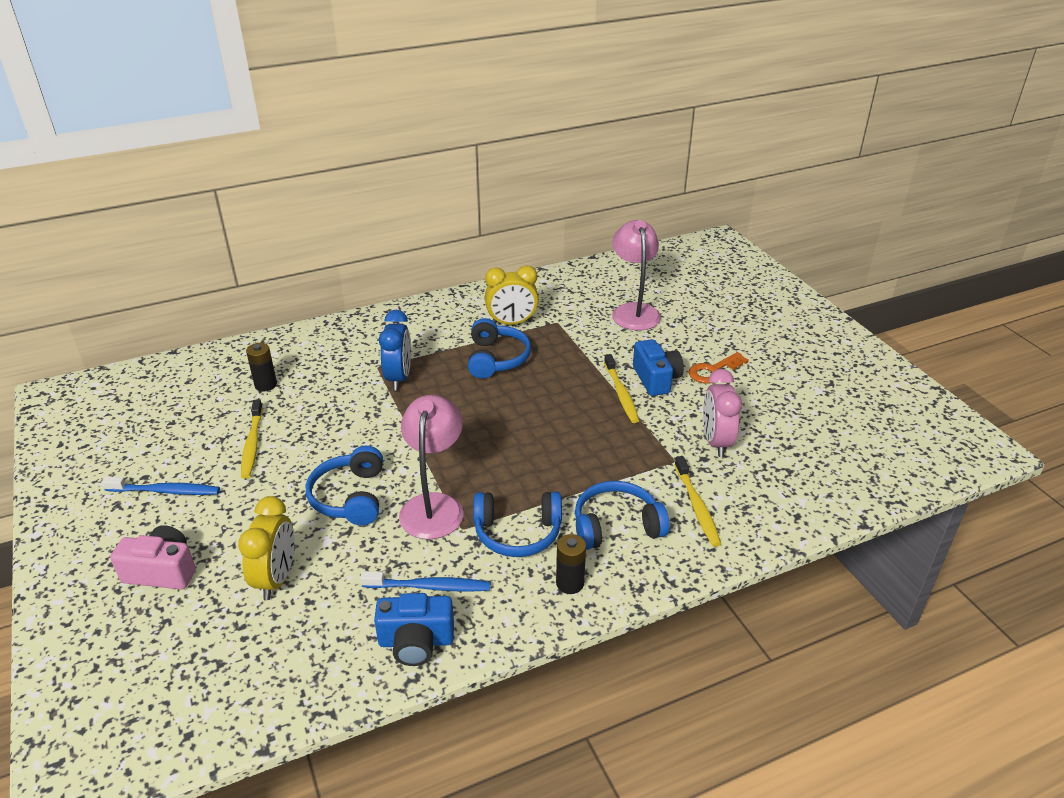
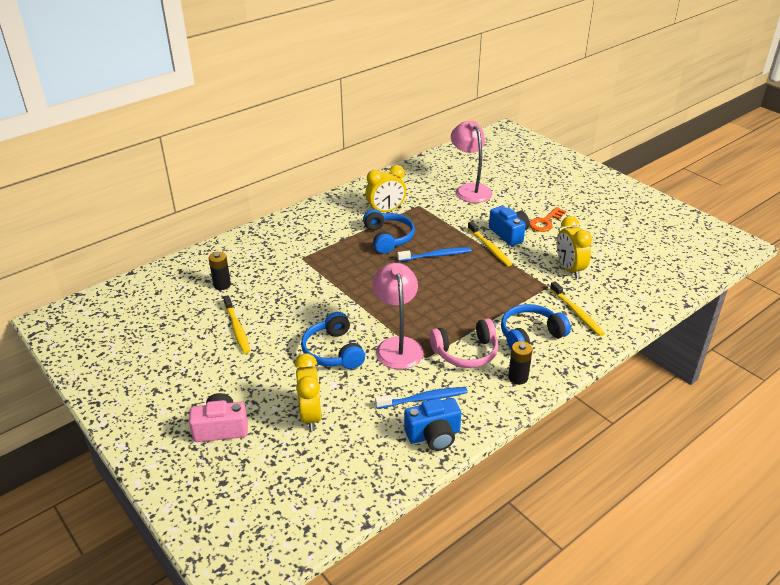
camera: 15 degrees left, 0 degrees up
blue toothbrush [102,477,220,495] -> blue toothbrush moved to [397,247,471,261]
blue clock [379,310,411,390] -> none
blue headphones [473,492,562,557] -> pink headphones [430,318,498,368]
pink clock [703,369,742,457] -> yellow clock [557,216,592,279]

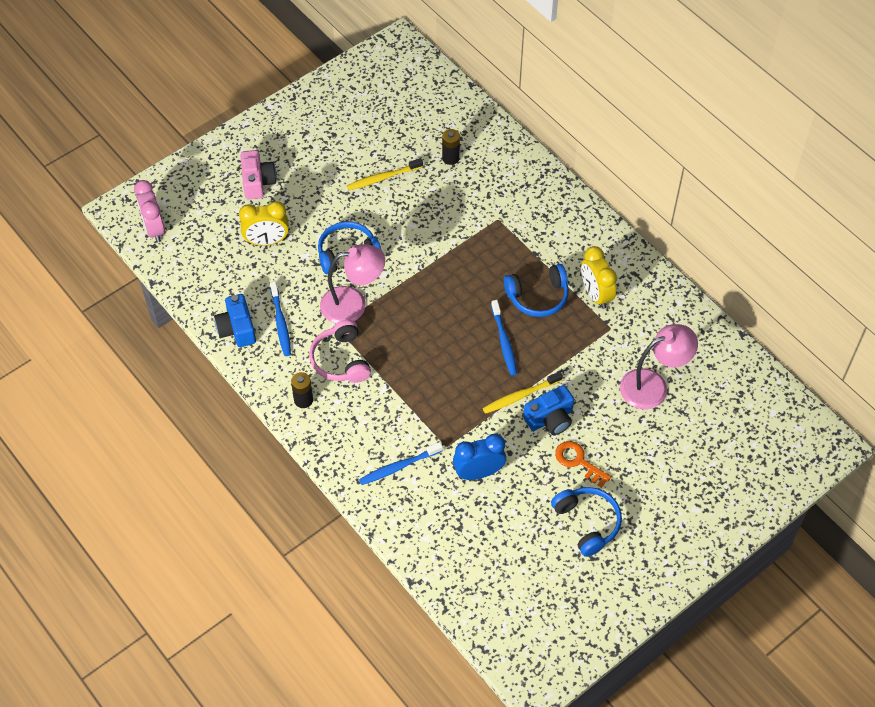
camera: 90 degrees right, 20 degrees up
blue headphones [501,304,571,350] -> blue headphones moved to [551,487,622,557]
yellow toothbrush [550,281,605,336] -> blue toothbrush [359,442,443,485]
yellow clock [557,216,592,279] -> blue clock [453,434,506,480]
none -> pink clock [134,180,165,243]

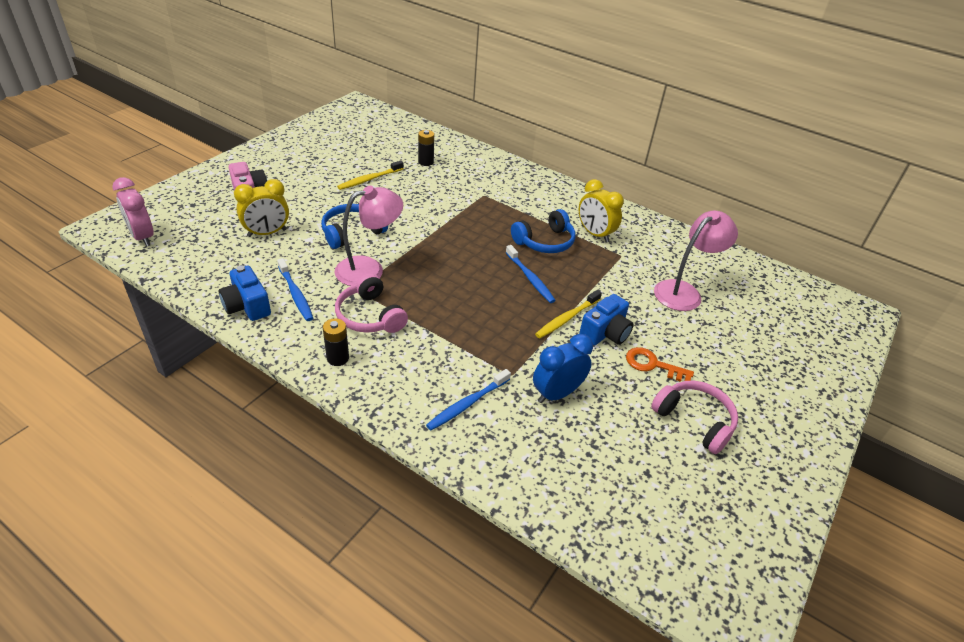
camera: 20 degrees left, 15 degrees down
blue headphones [551,487,622,557] -> pink headphones [651,381,738,454]

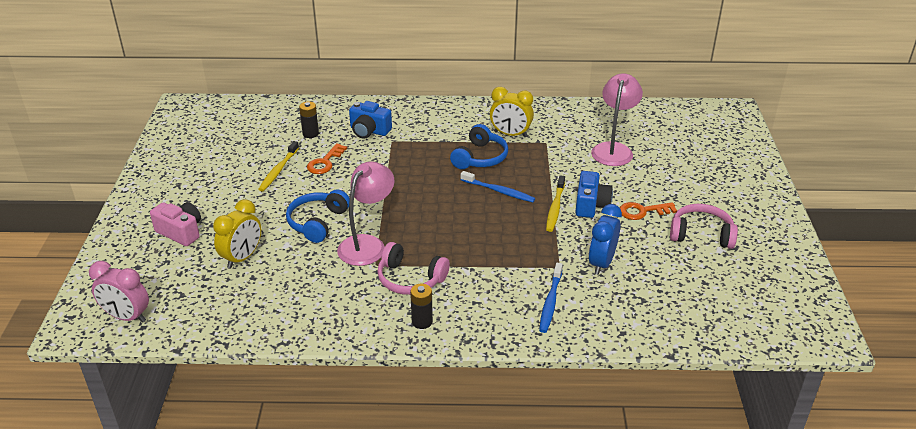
camera: 30 degrees left, 5 degrees down
blue camera [219,266,271,321] -> blue camera moved to [349,101,392,138]
blue toothbrush [277,258,313,321] -> none
none -> orange key [307,143,347,174]

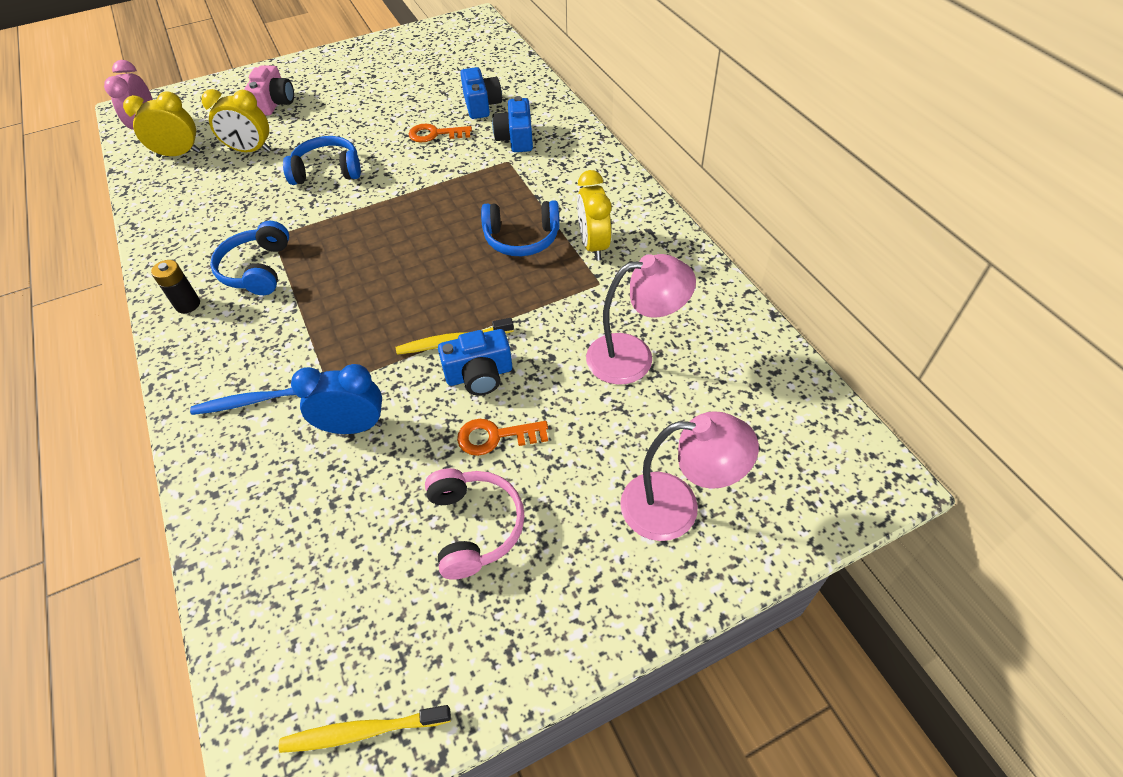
camera: 65 degrees right, 15 degrees up
yellow toothbrush [258,141,299,191] -> yellow toothbrush moved to [279,705,451,753]
black battery [299,102,319,138] -> blue camera [460,67,502,119]
pink lamp [337,162,394,266] -> pink lamp moved to [620,411,759,541]
pink headphones [378,242,450,295] -> blue headphones [210,221,289,295]
blue toothbrush [461,171,535,202] -> none
orange key [620,202,677,220] -> orange key turned 60 degrees counterclockwise [457,419,548,456]
none -> yellow clock [123,92,200,158]

